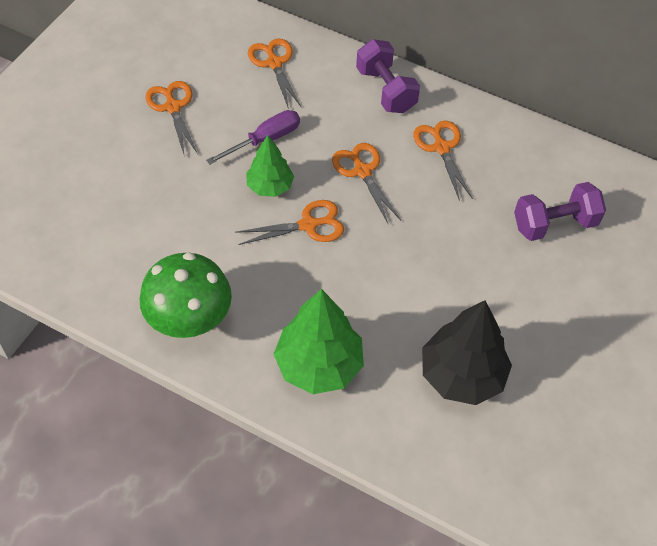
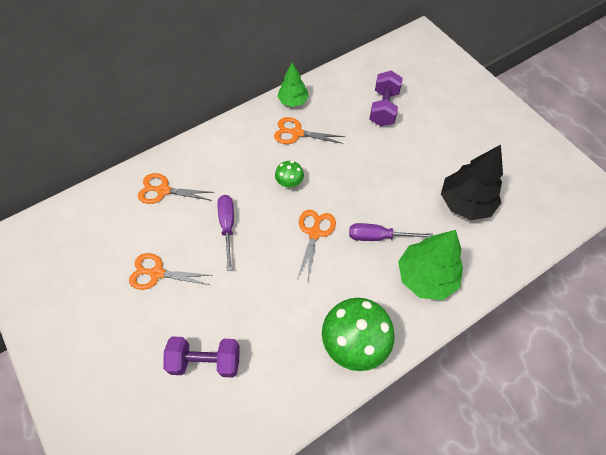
camera: 60 degrees left, 5 degrees up
green tree [246,135,294,197] -> green tree moved to [277,62,309,107]
orange scissors [332,143,401,223] -> green mushroom [275,161,304,188]
purple dumbbell [356,39,420,113] -> purple dumbbell moved to [163,337,240,377]
none -> purple screwdriver [349,223,433,241]

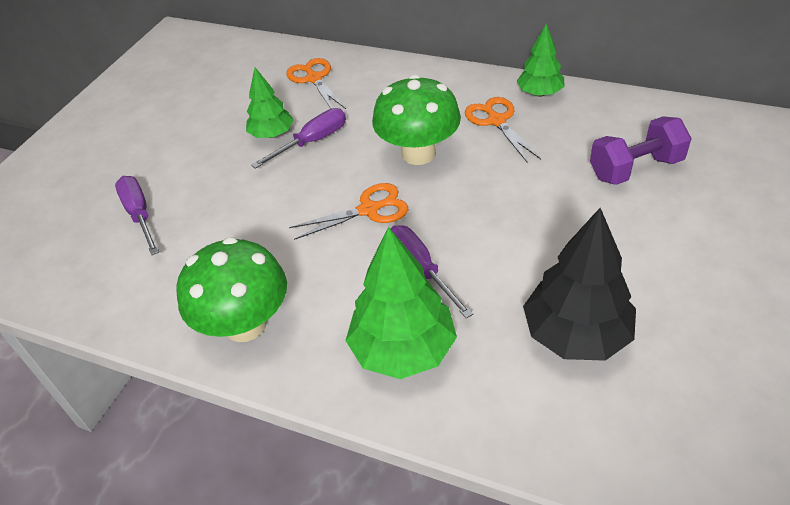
camera: 60 degrees right, 15 degrees down
orange scissors [129,253,211,290] -> none
purple dumbbell [163,337,240,377] -> purple screwdriver [115,176,159,255]
green mushroom [275,161,304,188] -> green mushroom [372,74,461,165], size x2.02
none -> green tree [246,68,293,138]

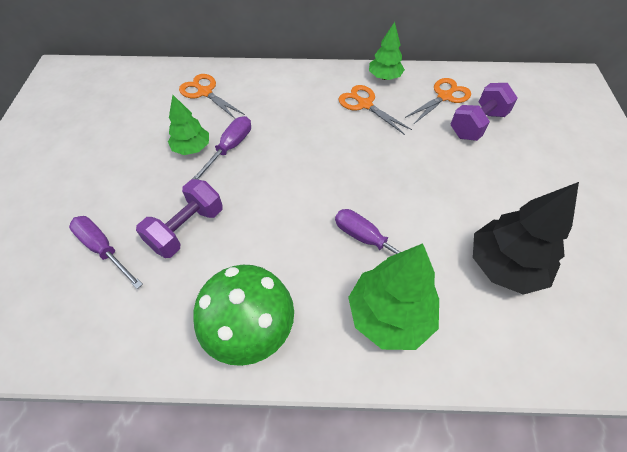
camera: 25 degrees left, 10 degrees up
orange scissors [289,183,408,240] -> orange scissors moved to [405,78,471,125]
green mushroom [372,74,461,165] -> none
none -> purple dumbbell [136,179,223,258]

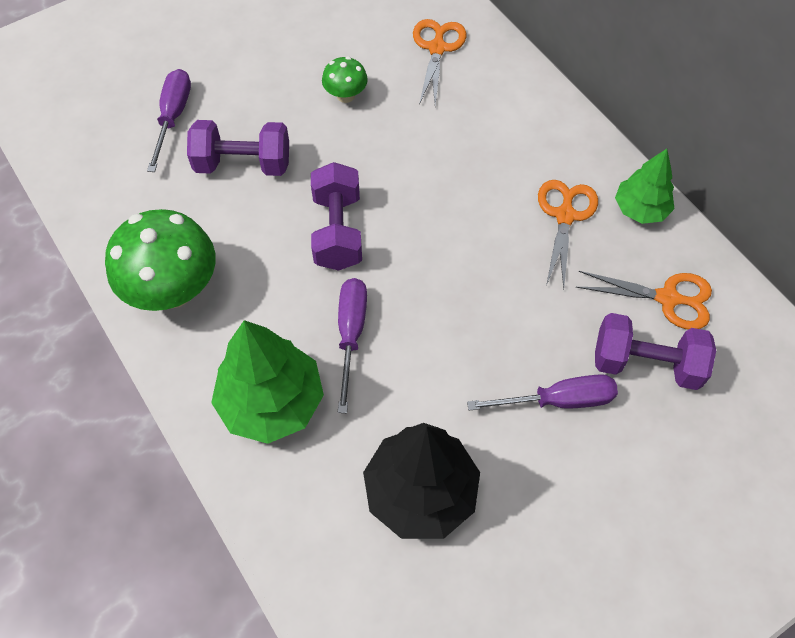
camera: 55 degrees right, 5 degrees up
green tree [168,94,209,155] -> green mushroom [322,56,368,103]
purple screwdriver [192,116,251,180] -> purple screwdriver moved to [467,374,618,410]
none -> purple dumbbell [311,162,362,271]

